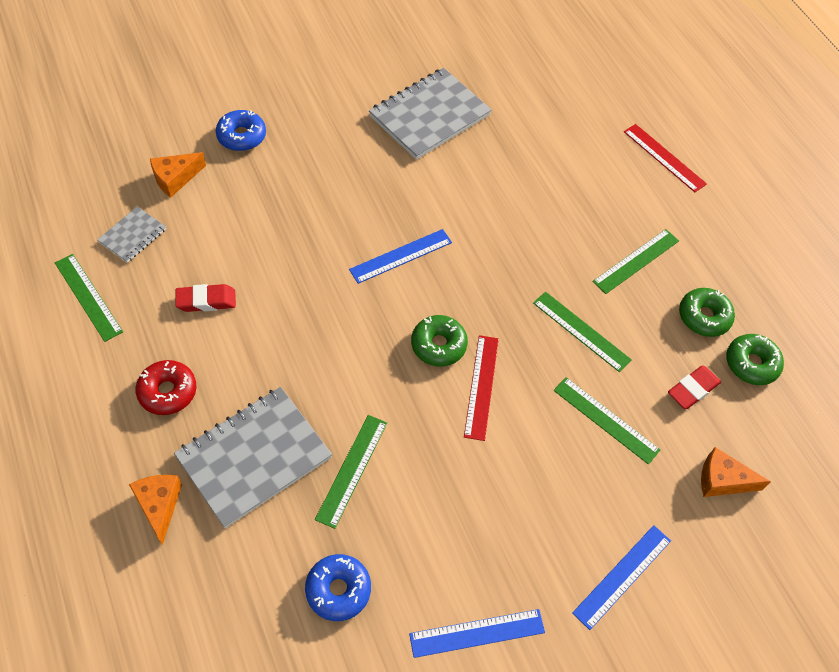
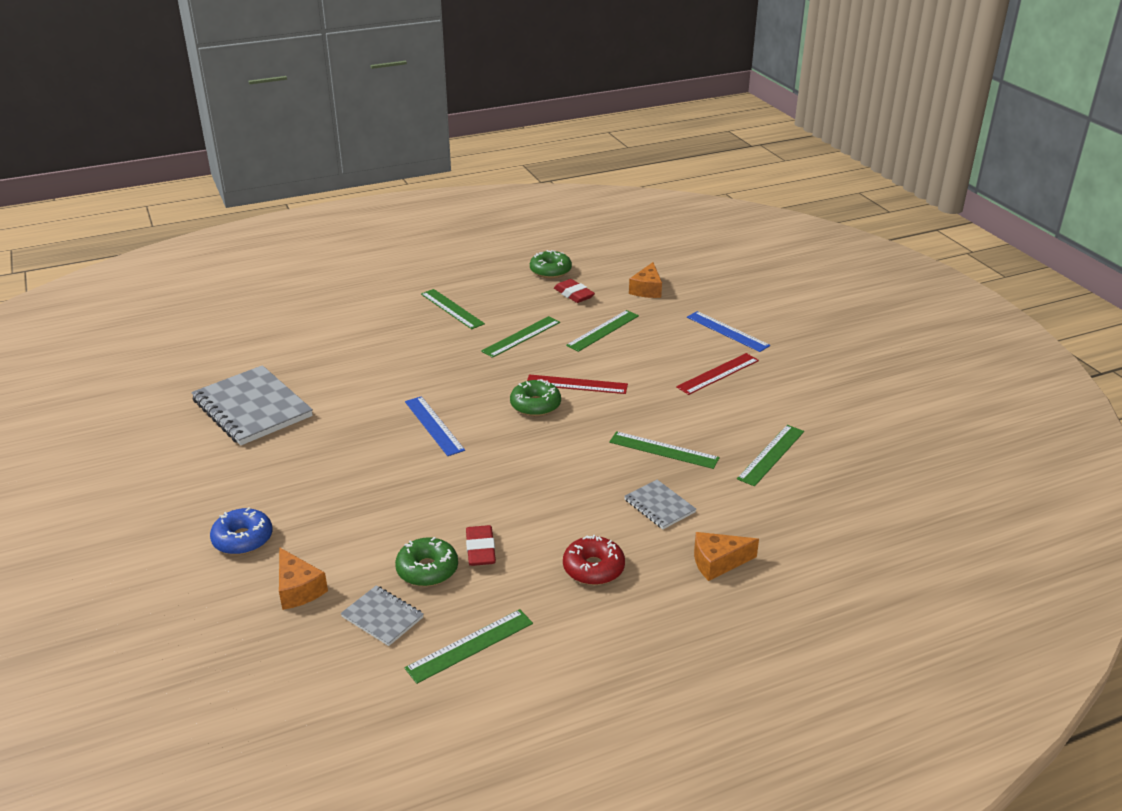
camera: 85 degrees left, 25 degrees down
grey notebook [174,387,332,528] -> grey notebook [624,480,696,529], size x0.50
blue donut [305,554,371,621] -> green ruler [737,425,804,486]
blue ruler [409,609,545,658] -> none
red ruler [624,124,707,192] -> red ruler moved to [676,353,759,395]
green donut [679,288,735,337] -> green donut moved to [395,537,458,587]

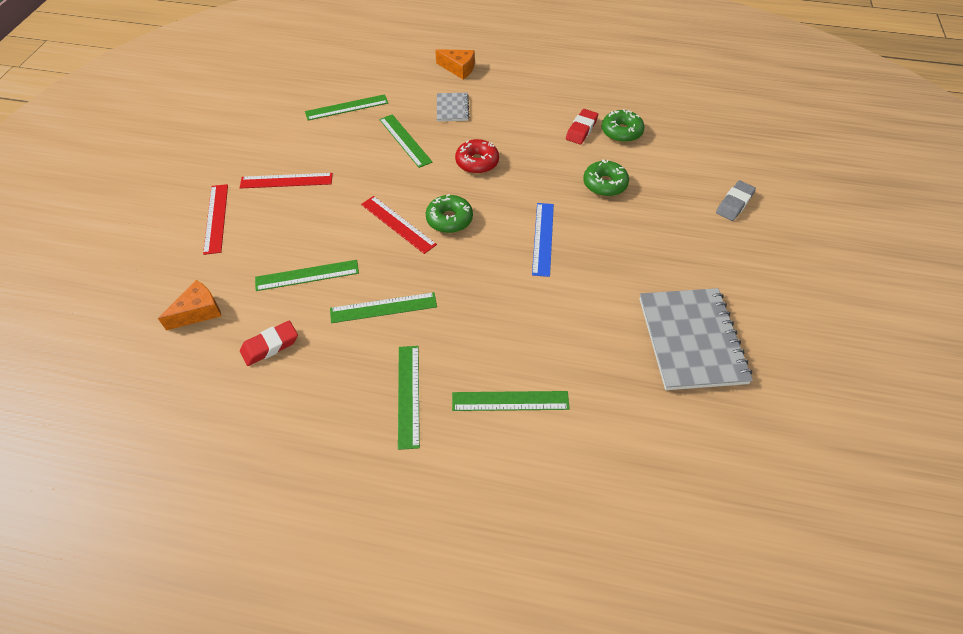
camera: 145 degrees left, 20 degrees up
blue donut [210,507,272,555] -> grey eraser [716,181,756,221]
orange cheese [279,547,328,610] -> none
grey notebook [341,585,423,646] -> none
green ruler [405,609,533,684] -> green ruler moved to [452,391,570,411]
green donut [530,250,572,278] -> green donut moved to [583,159,629,197]
red eraser [554,279,595,303] -> red eraser turned 60 degrees clockwise [240,321,298,366]
red donut [563,535,625,585] -> red donut moved to [455,139,499,174]
blue ruler [687,311,770,352] -> red ruler [203,184,228,255]

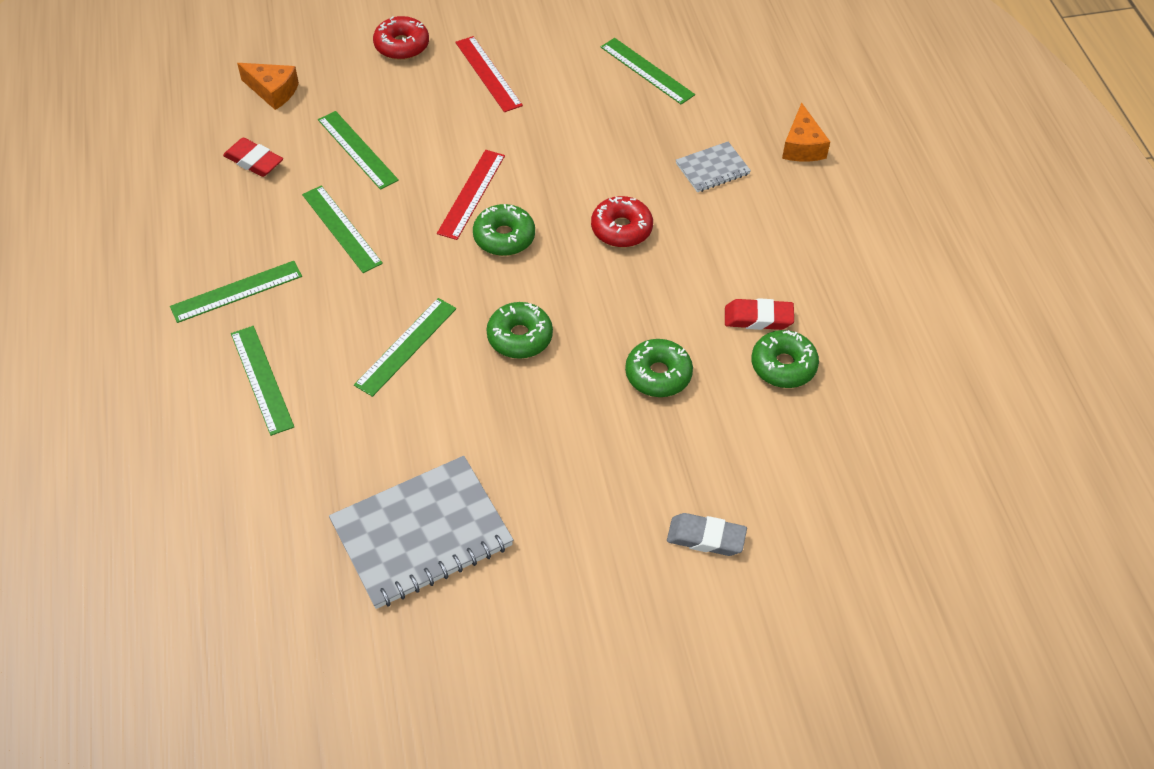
camera: 65 degrees right, 0 degrees up
red ruler [203,184,228,255] -> red donut [373,16,429,60]
green ruler [379,114,433,168] -> green ruler moved to [354,298,456,397]
blue ruler [532,203,554,277] -> green donut [487,302,553,359]

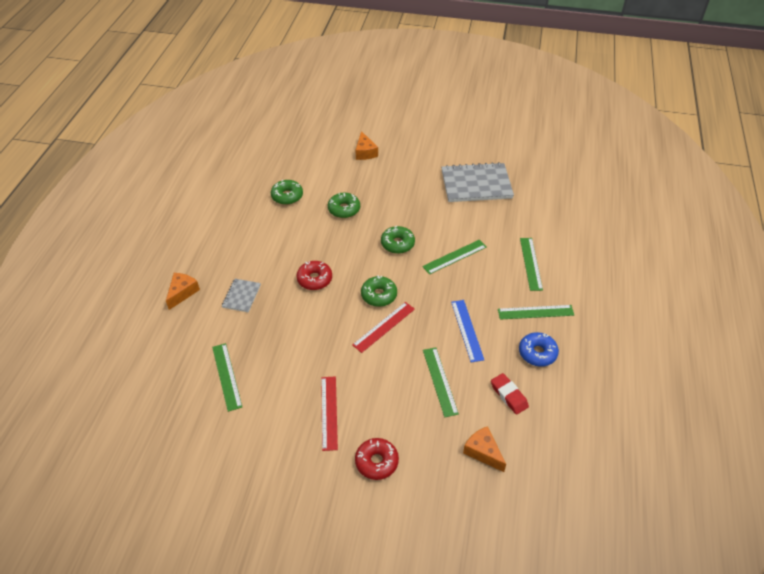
camera: 155 degrees left, 5 degrees down
green ruler [302,185,383,273] -> blue ruler [451,300,484,362]
grey eraser [667,513,747,556] -> orange cheese [356,131,378,160]
grey notebook [676,142,751,192] -> grey notebook turned 75 degrees counterclockwise [222,279,261,312]
red eraser [725,298,794,330] -> none
none -> blue donut [519,332,559,367]

